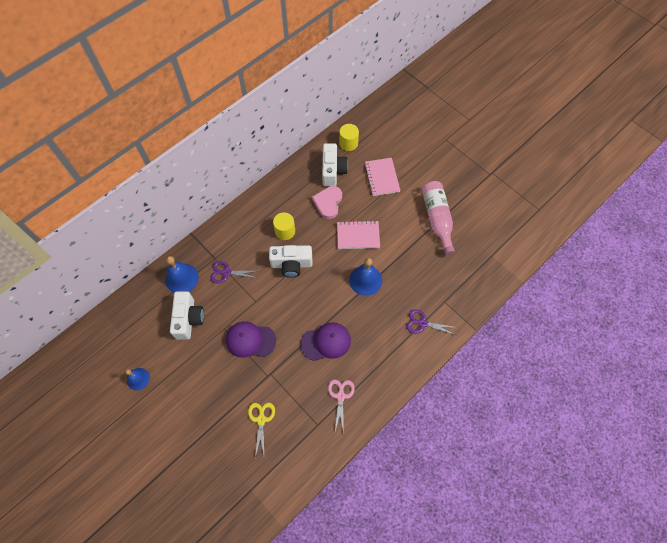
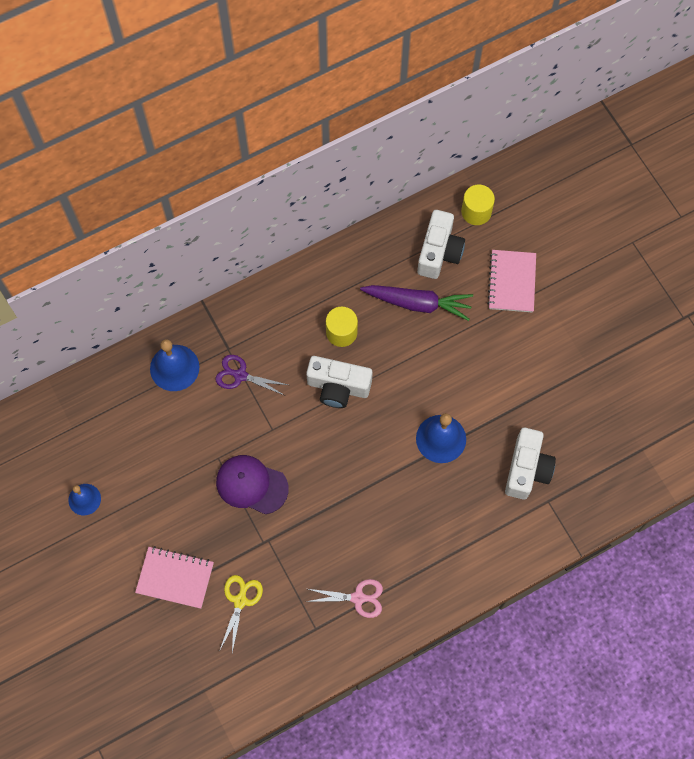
camera: 15 degrees right, 5 degrees up
white camera [170,291,204,340] -> white camera moved to [505,428,556,500]
purple cap [301,322,351,361] -> none
pink heart [312,186,342,219] -> purple carrot [360,285,473,321]
pink scissors [328,379,355,433] -> pink scissors turned 75 degrees clockwise [305,579,383,618]
pink notebook [337,220,380,249] -> pink notebook moved to [135,546,214,609]
purple scissors [406,309,458,335] -> none
pink bottle [422,181,455,255] -> none

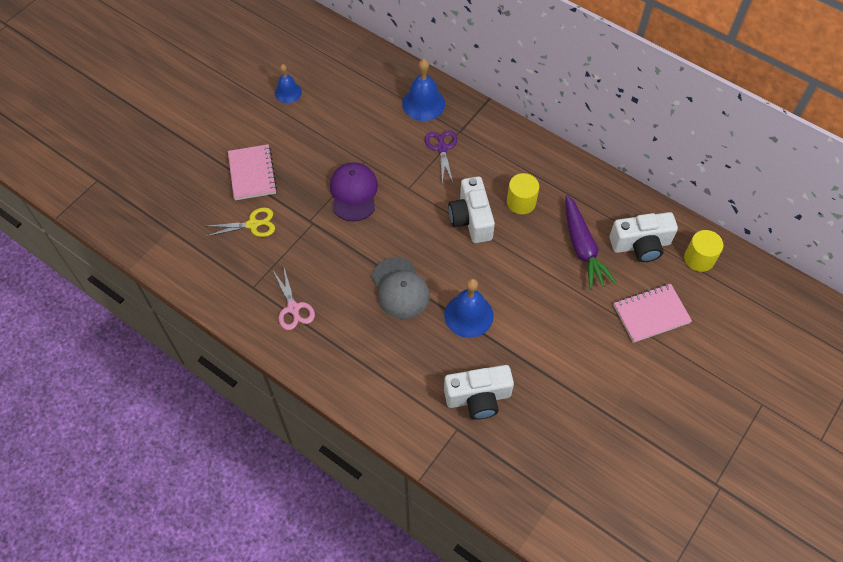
camera: 65 degrees right, 10 degrees down
none -> grey cap [372,257,430,319]

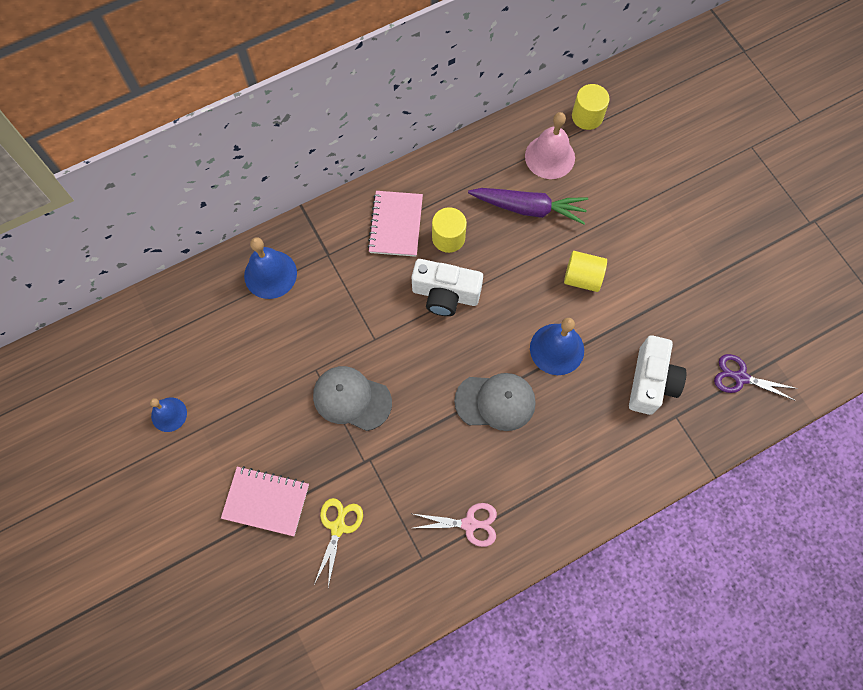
camera: 65 degrees left, 10 degrees up
purple cap [330,162,378,222] -> grey cap [313,366,392,431]
purple scissors [425,130,457,183] -> purple scissors moved to [714,354,798,401]
white camera [609,212,678,262] -> pink bell [525,112,575,179]
pink notebook [613,284,692,343] -> pink notebook moved to [367,191,423,257]
none -> yellow cylinder [564,251,607,292]

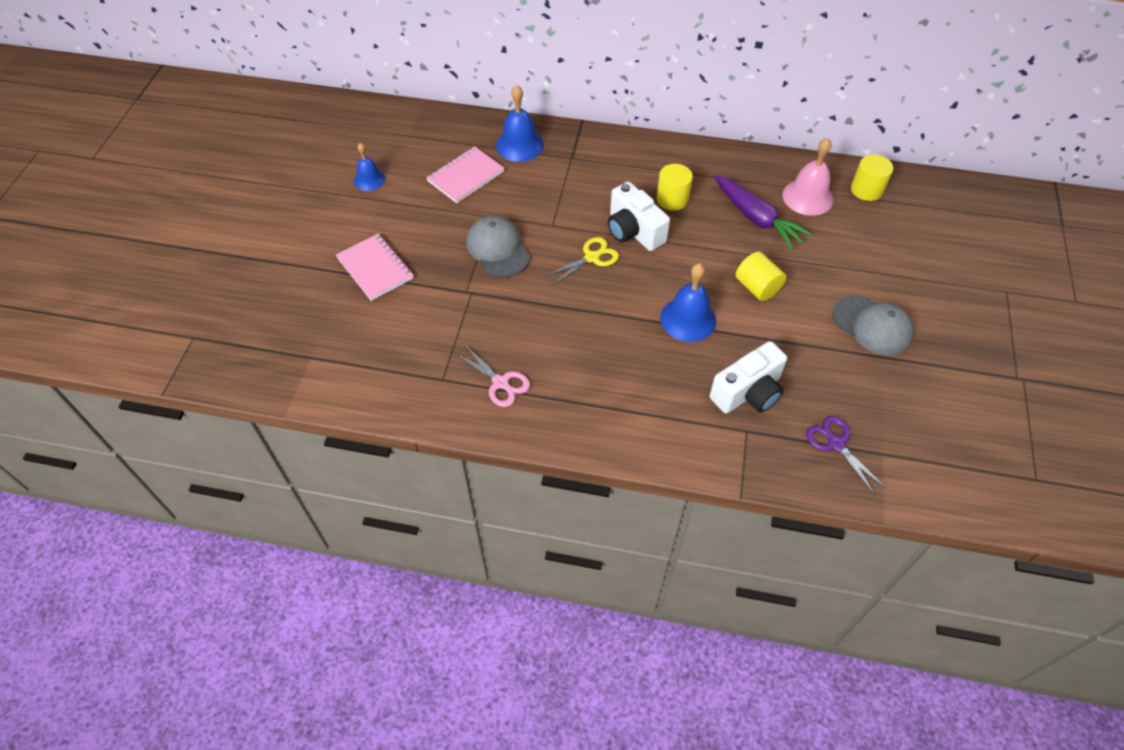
camera: 40 degrees right, 15 degrees down
yellow scissors [314,498,363,588] -> yellow scissors moved to [544,237,619,285]
pink notebook [367,191,423,257] -> pink notebook moved to [426,146,505,203]
grey cap [454,373,536,431] -> grey cap moved to [833,295,914,356]

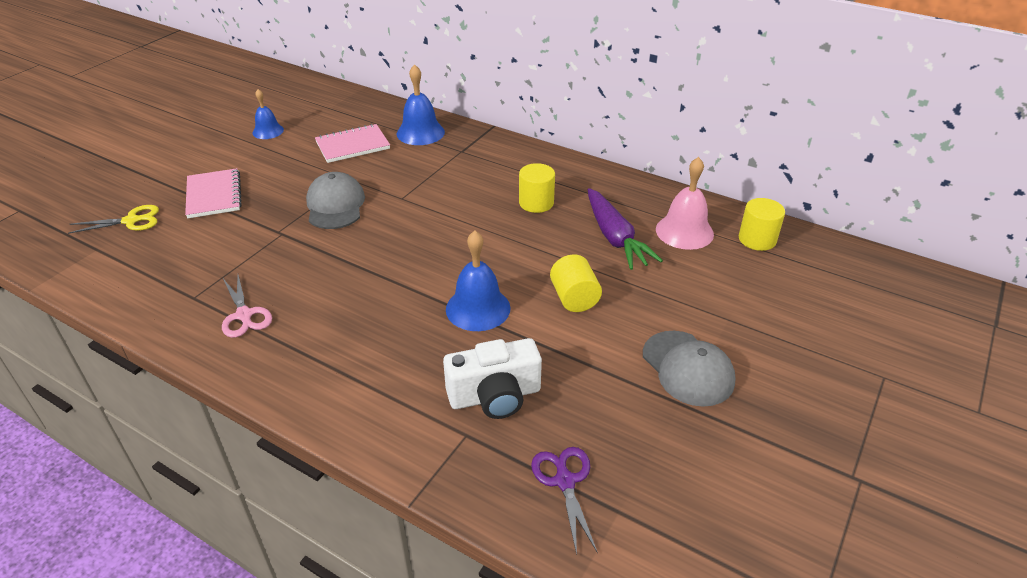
camera: 20 degrees right, 15 degrees down
yellow scissors [544,237,619,285] -> yellow scissors moved to [68,205,159,234]
white camera [608,182,670,251] -> none

